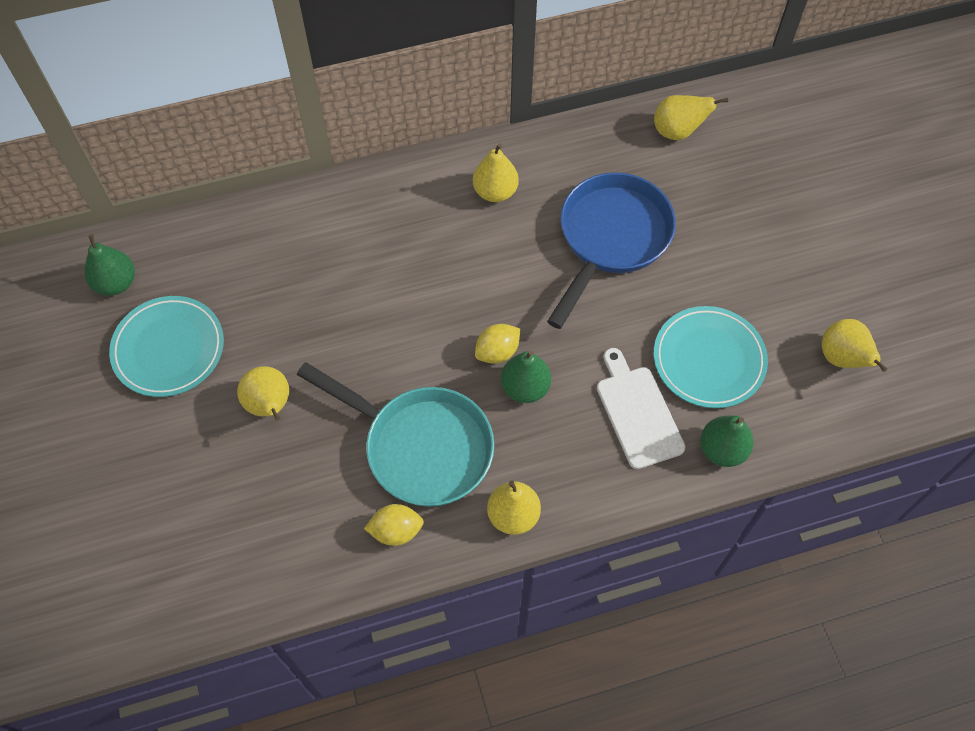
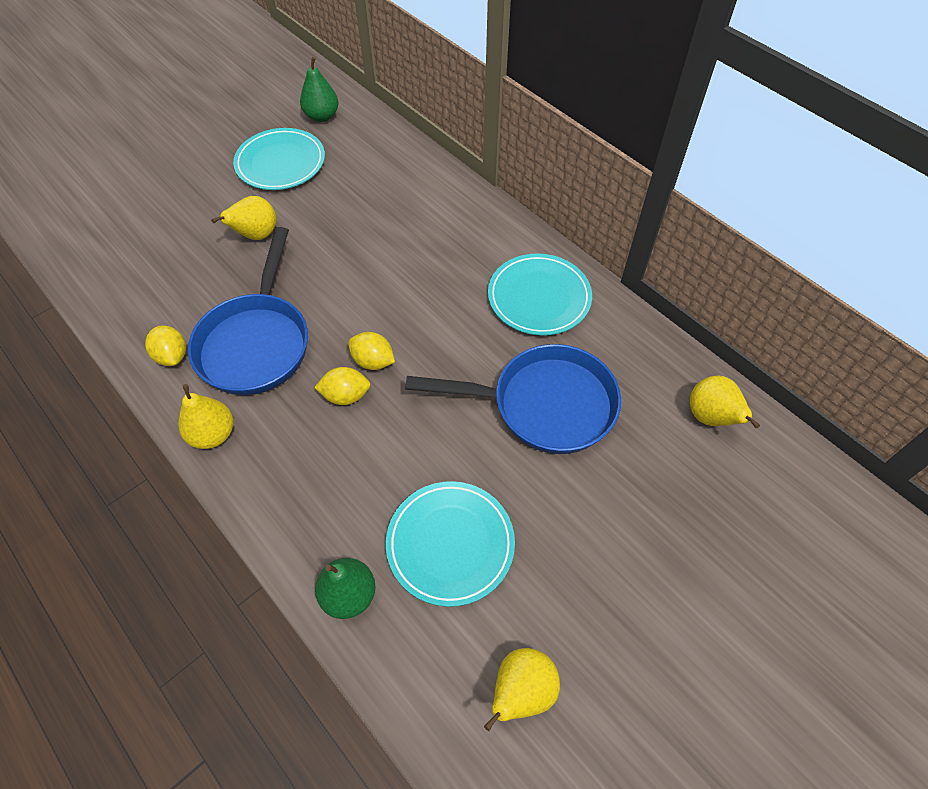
camera: 65 degrees right, 5 degrees down
turquoise pan [297,362,494,507] -> blue pan [188,227,308,395]
yellow pear [473,143,519,202] -> turquoise plate [488,253,592,336]
green pear [501,351,551,403] -> yellow lemon [314,367,370,405]
white cutting board [597,348,685,469] -> none

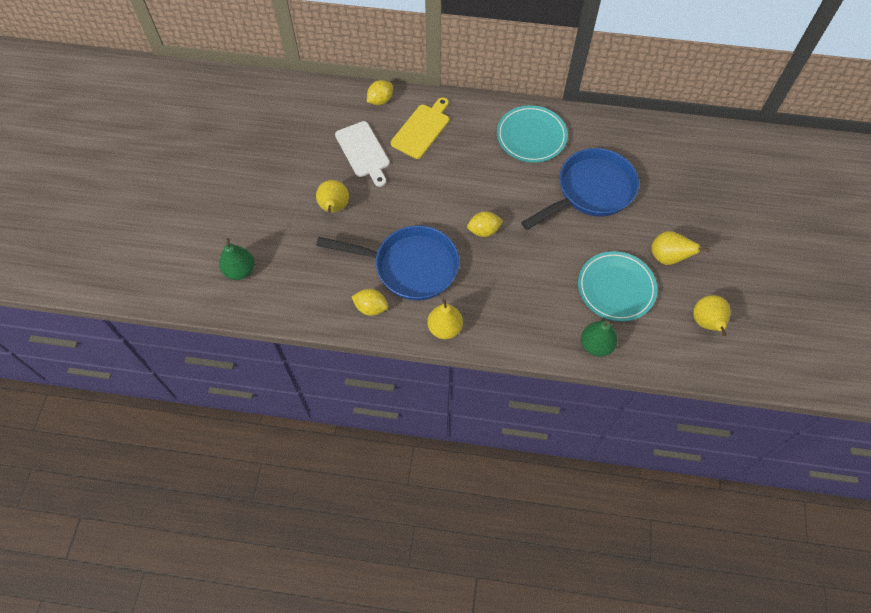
camera: 40 degrees left, 5 degrees up
blue pan [188,227,308,395] -> blue pan turned 45 degrees counterclockwise [316,225,460,301]
turquoise plate [233,128,325,190] -> none
green pear [300,57,338,122] -> green pear moved to [219,238,254,280]
yellow lemon [314,367,370,405] -> yellow lemon moved to [367,80,393,105]
yellow pear [690,376,760,428] -> yellow pear moved to [652,231,710,265]
none -> white cutting board [335,121,390,187]
none -> yellow cutting board [391,97,449,159]

